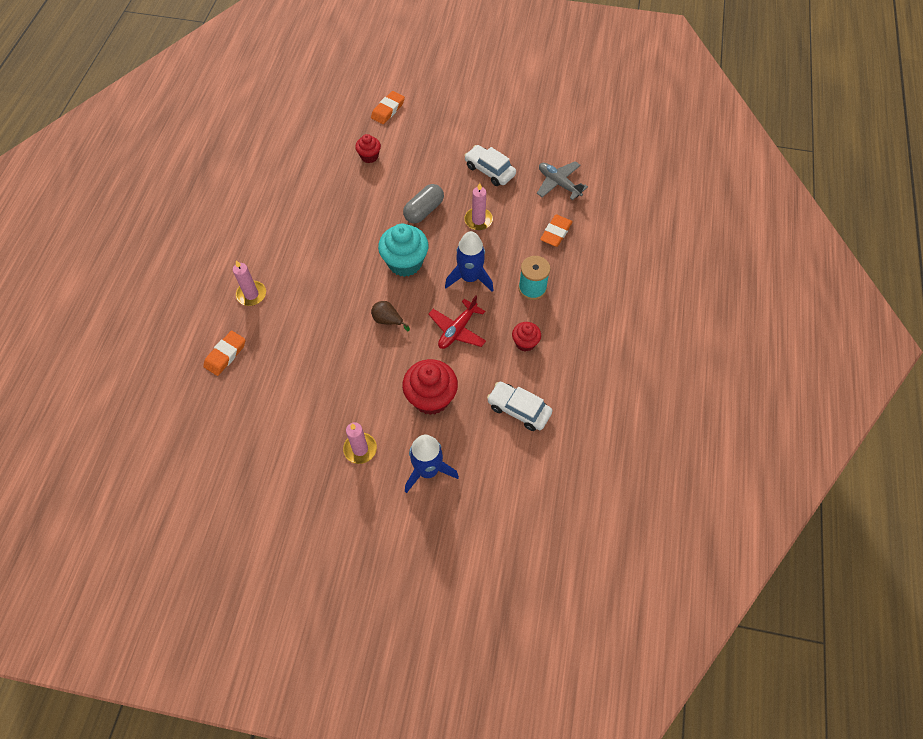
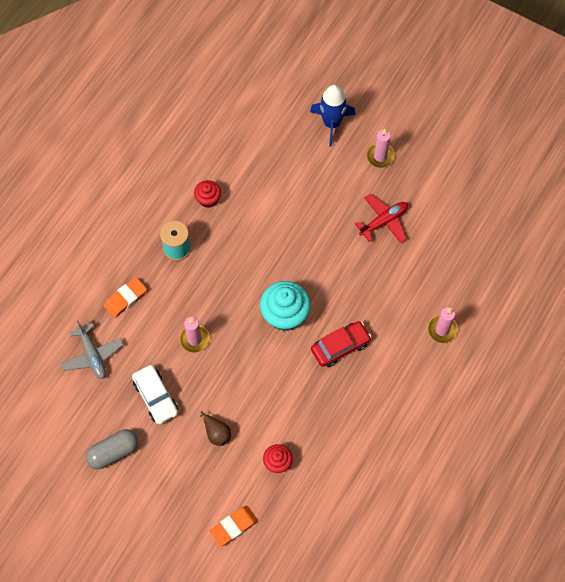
camera: 160 degrees left, 5 degrees up
orange eraser [203,331,245,376] -> none
brown pear [371,301,410,331] -> brown pear moved to [200,411,231,446]
red cupcake [402,359,458,415] -> none
grey capsule [403,184,444,224] -> grey capsule moved to [86,429,138,469]
red plane [428,296,486,349] -> red plane moved to [355,194,408,243]
blue rocket [445,231,494,292] -> none
white car [487,382,552,431] -> none
none -> red car [311,321,371,367]

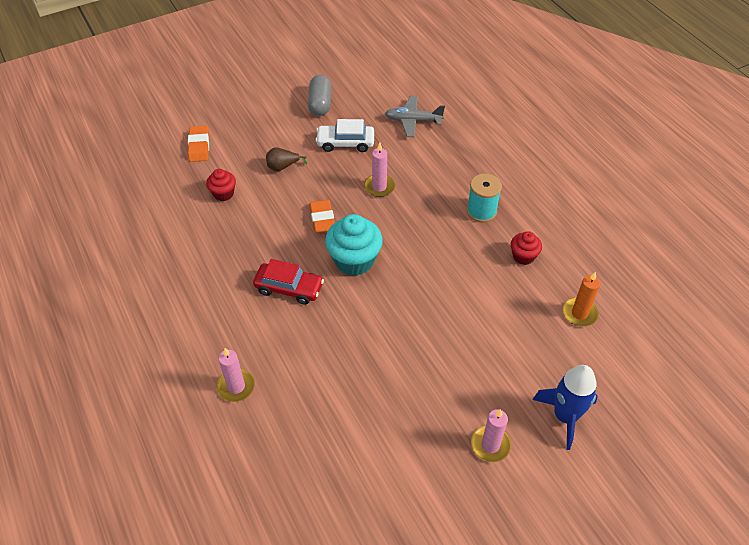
camera: 120 degrees right, 15 degrees down
orange eraser [104,277,147,318] -> orange eraser moved to [309,200,335,233]
red car [311,321,371,367] -> red car turned 75 degrees counterclockwise [253,259,324,305]
red plane [355,194,408,243] -> none
none -> orange candle [562,272,600,326]

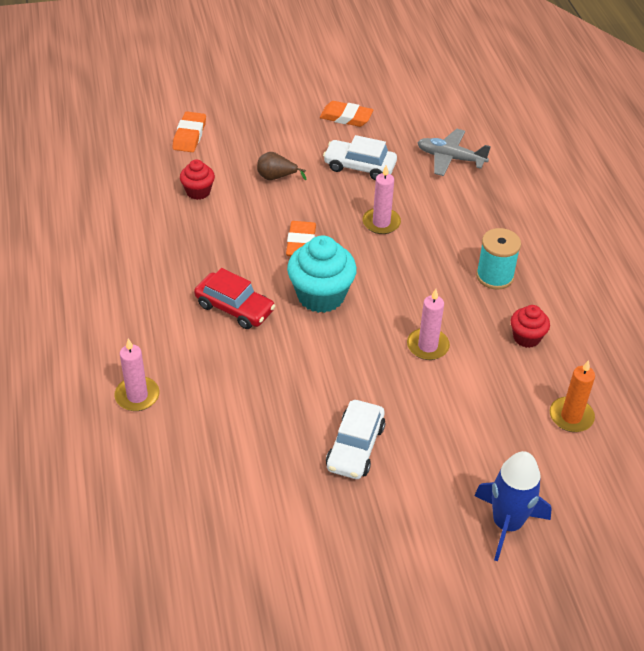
camera: 15 degrees right, 5 degrees down
grey capsule [308,75,332,116] -> orange eraser [320,101,373,127]
pink candle [471,409,511,462] -> pink candle moved to [407,289,450,360]
none -> white car [326,400,385,479]

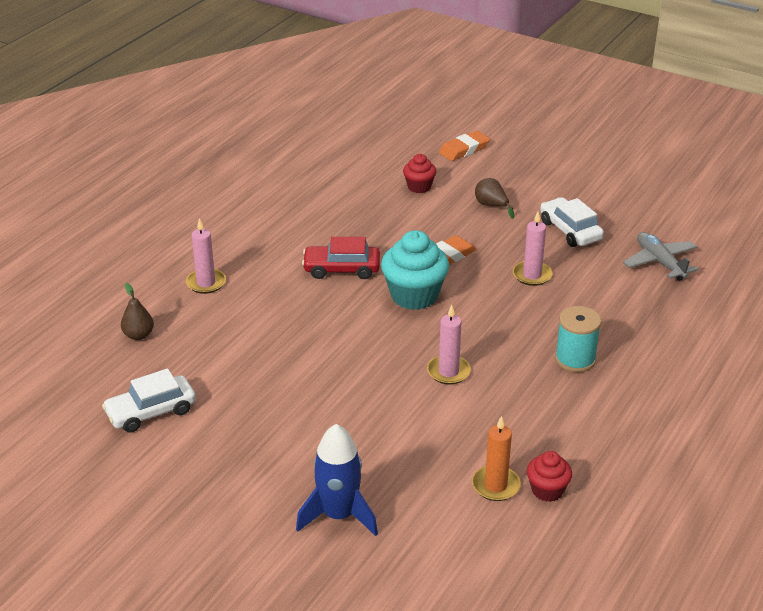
camera: 45 degrees right, 10 degrees down
red car [194,268,275,329] -> red car turned 105 degrees clockwise [302,237,380,279]
orange eraser [320,101,373,127] -> none
white car [326,400,385,479] -> white car moved to [102,368,196,433]
red cupcake [511,305,550,348] -> red cupcake moved to [527,451,572,502]
none -> brown pear [121,283,154,340]

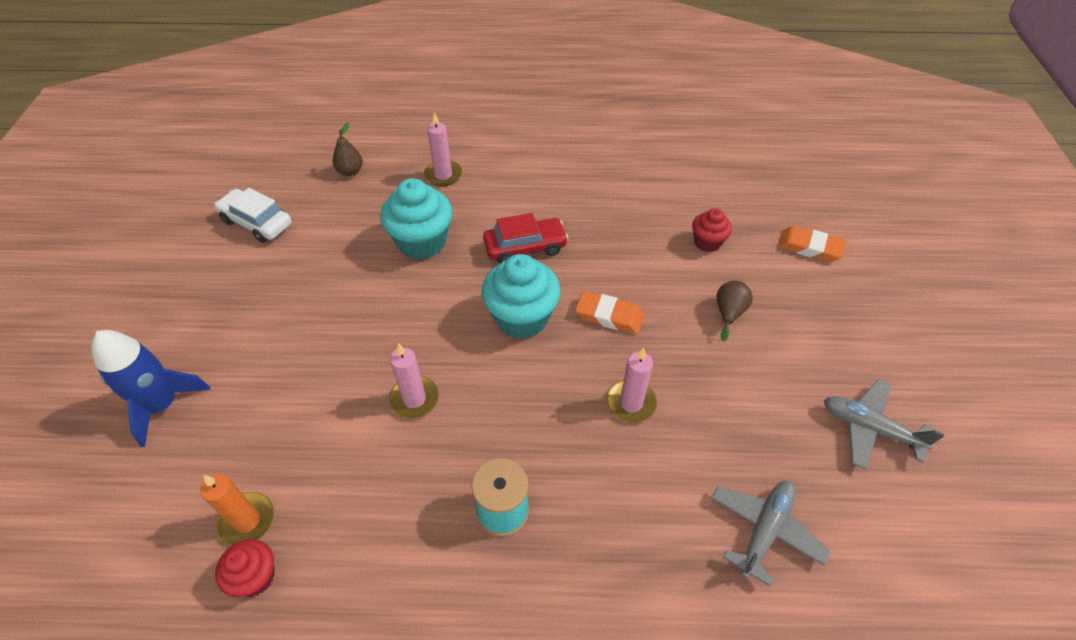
camera: 60 degrees right, 15 degrees up
red car [302,237,380,279] -> red car turned 105 degrees clockwise [483,213,569,264]
white car [540,197,604,247] -> none
none -> turquoise cupcake [380,178,452,260]
none -> grey plane [824,379,944,469]

